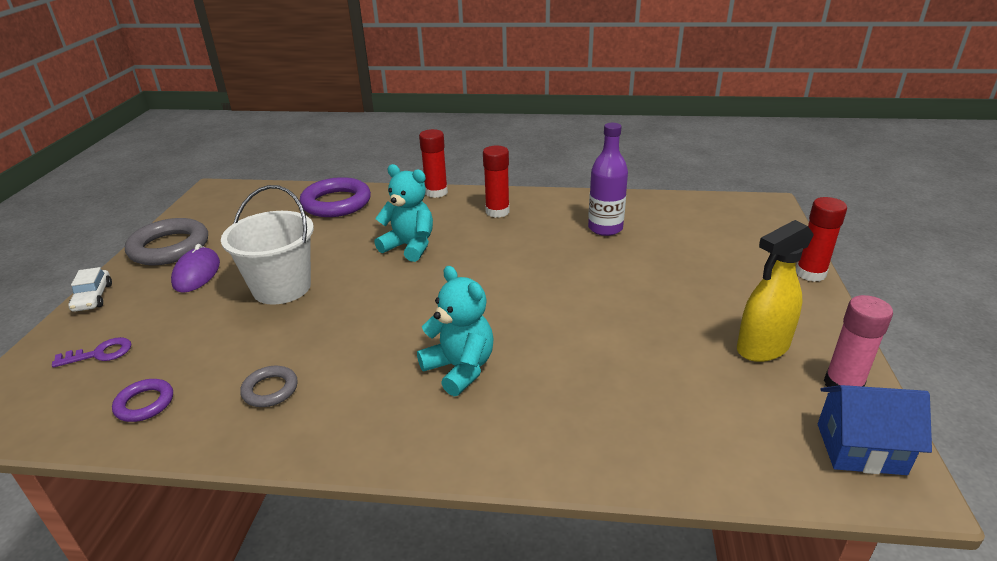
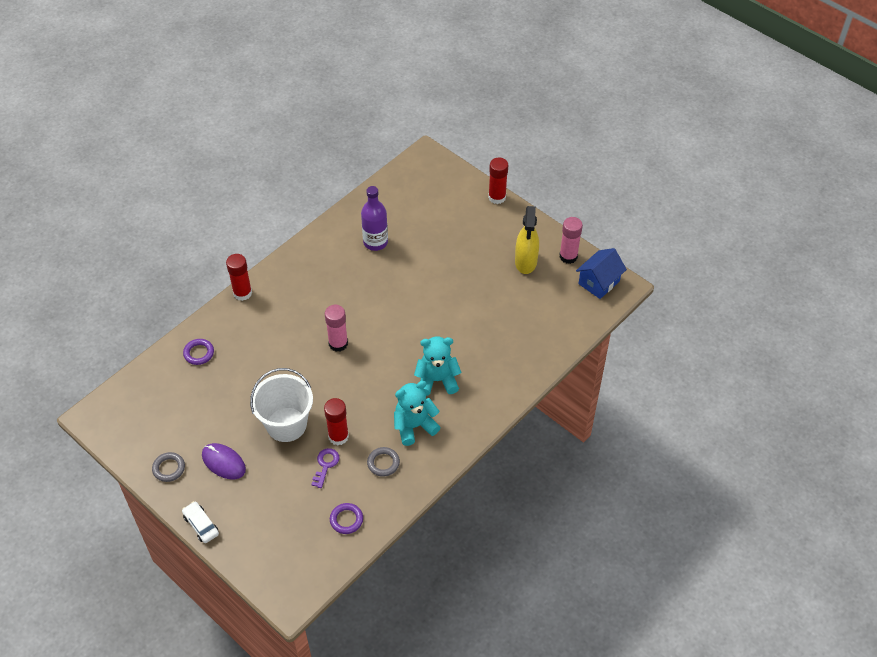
camera: 55 degrees left, 20 degrees up
purple key [52,337,131,368] -> purple key moved to [311,448,340,488]
white car [68,267,112,312] -> white car turned 150 degrees counterclockwise [182,501,219,543]
grey ring [125,218,208,265] -> grey ring [152,452,185,482], size x0.52
purple ring [300,177,371,217] -> purple ring [183,339,214,365], size x0.52
turquoise teddy bear [374,164,433,262] -> turquoise teddy bear moved to [394,381,441,446]
red glue stick [483,146,510,218] -> red glue stick moved to [324,398,349,446]
none -> pink glue stick [325,305,348,352]

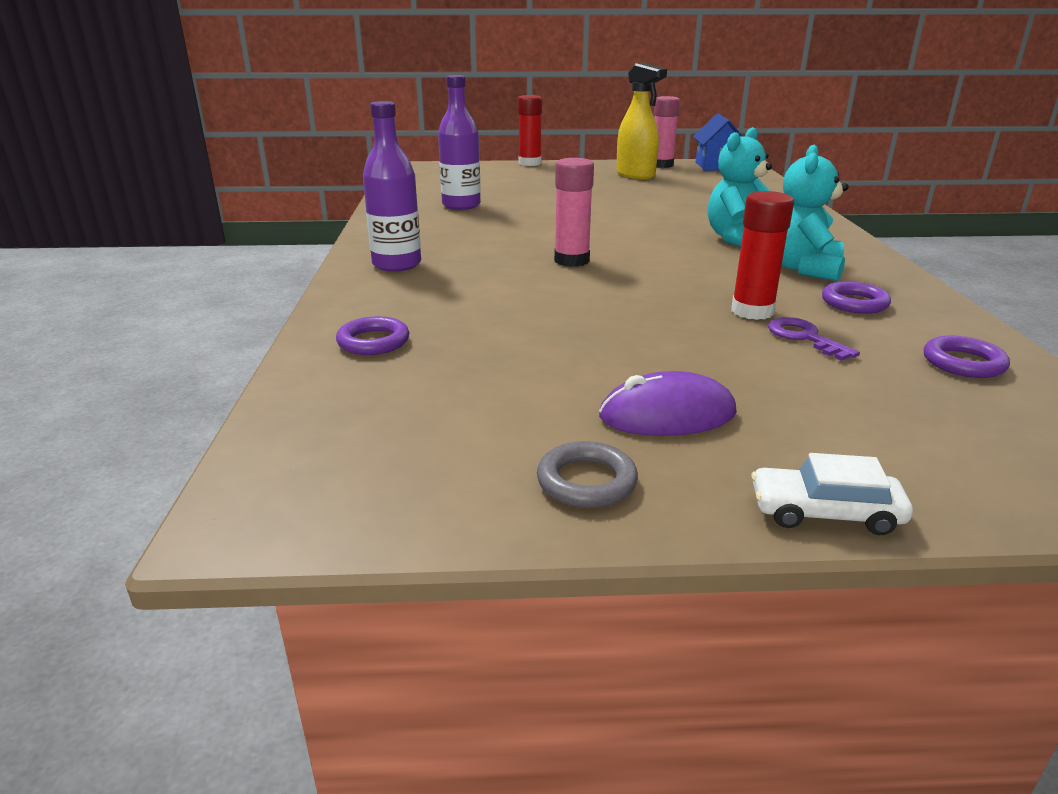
camera: 45 degrees left, 25 degrees down
red glue stick [226,254,252,301] -> none
white bucket [250,368,313,442] -> none
grey ring [367,447,400,477] -> purple ring [822,281,891,314]
none -> purple bottle [363,101,421,272]

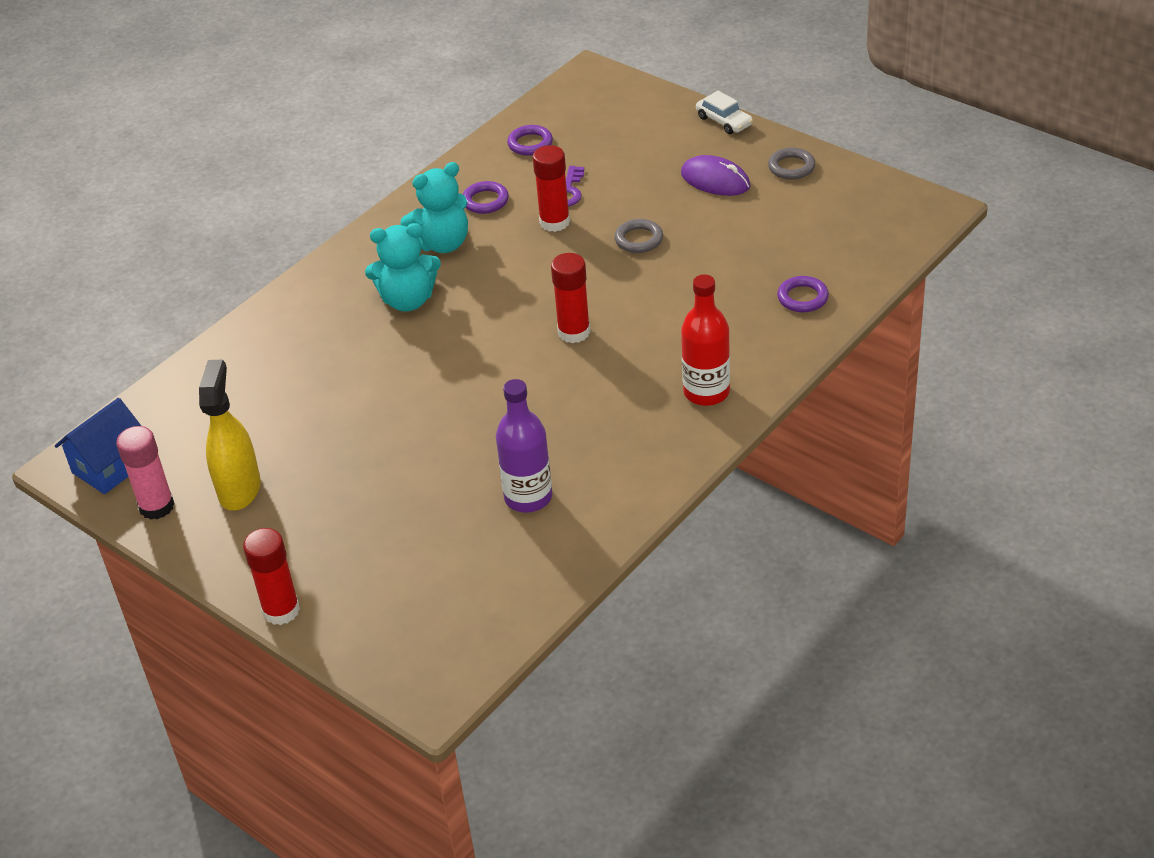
camera: 135 degrees left, 15 degrees up
purple bottle [363,101,421,272] -> red bottle [681,274,730,406]
pink glue stick [554,158,594,267] -> red glue stick [551,253,591,343]
none -> grey ring [614,219,663,253]

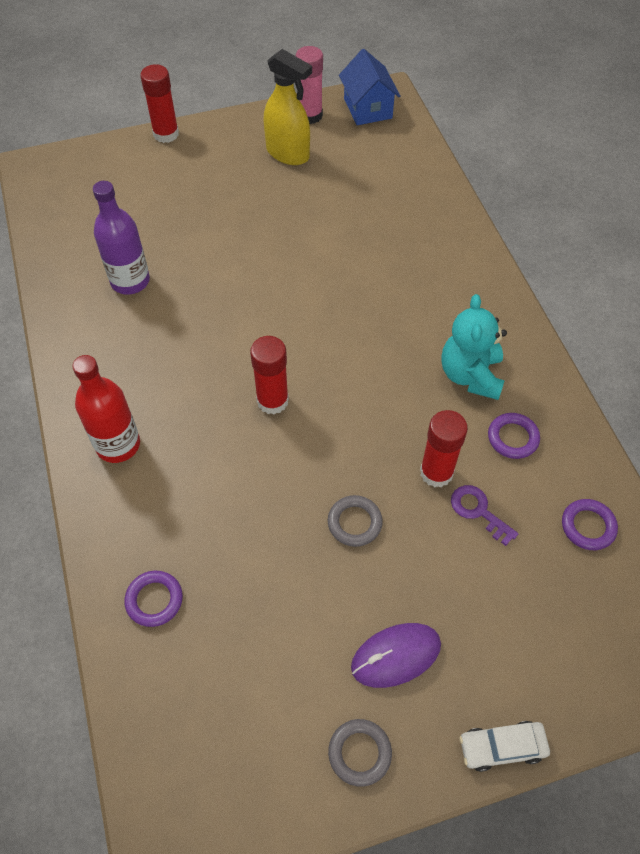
camera: 120 degrees right, 15 degrees up
turquoise teddy bear [365,223,441,312] -> none

